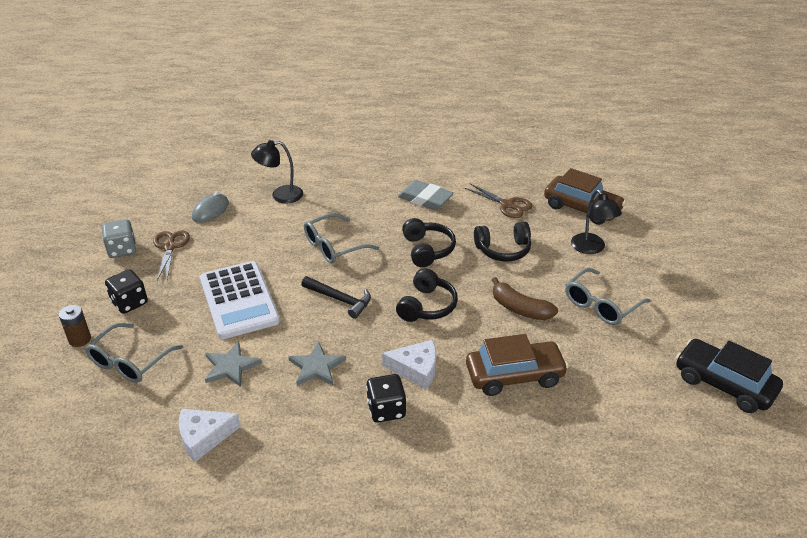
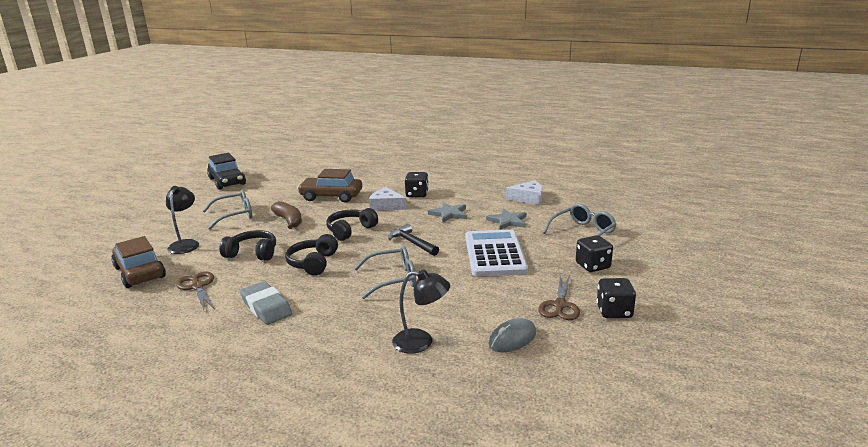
camera: 160 degrees left, 15 degrees down
brown battery [59,305,91,347] -> none
grey dice [102,219,137,258] -> black dice [597,278,636,318]

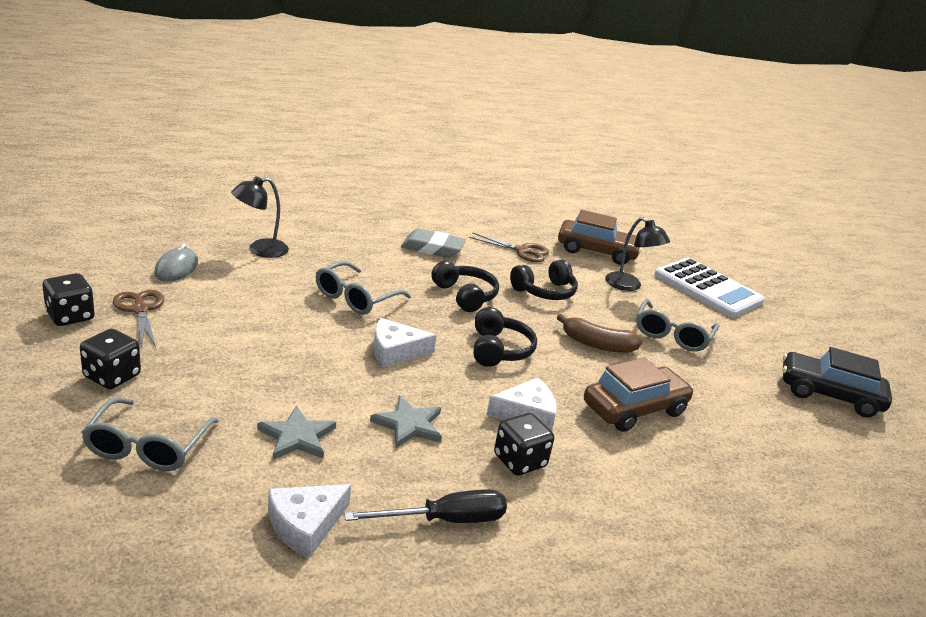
camera: 135 degrees right, 5 degrees up
black hammer [388,224,439,256] -> white cheese [373,318,437,367]
white calculator [465,229,528,276] -> white calculator moved to [654,258,764,318]
none -> black screwdriver [344,489,507,523]

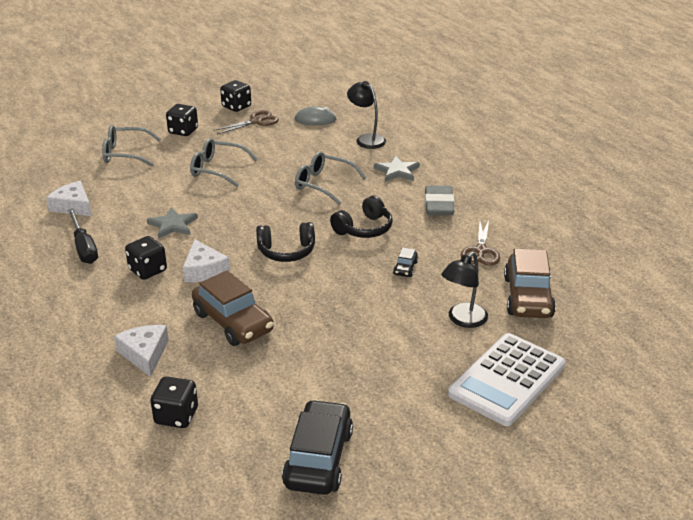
camera: 85 degrees right, 5 degrees up
grey star [257,405,336,460] -> grey star moved to [374,155,420,182]
white cheese [373,318,437,367] -> white cheese moved to [114,325,169,377]
black headphones [510,260,578,300] -> black car [393,247,418,277]
brown banana [557,314,643,353] -> none
grey glasses [636,299,719,351] -> grey glasses moved to [190,138,258,187]
none -> black dice [150,376,198,428]

